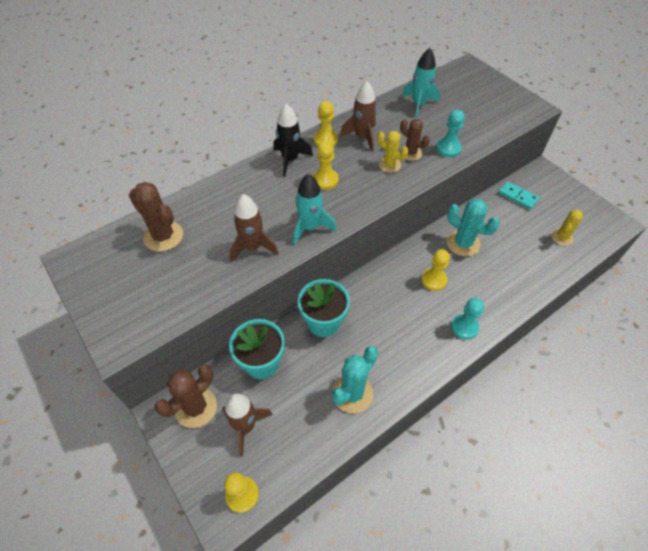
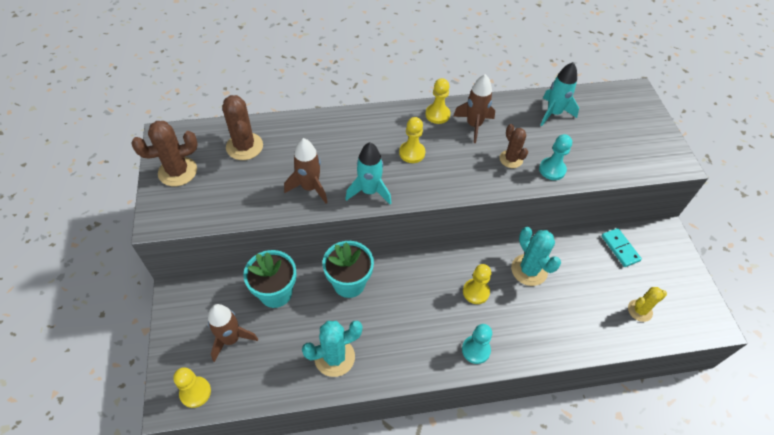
camera: 25 degrees right, 0 degrees up
brown cactus [155,365,217,428] -> brown cactus moved to [131,121,198,186]
black rocket [273,104,313,177] -> none
yellow cactus [377,131,409,173] -> none

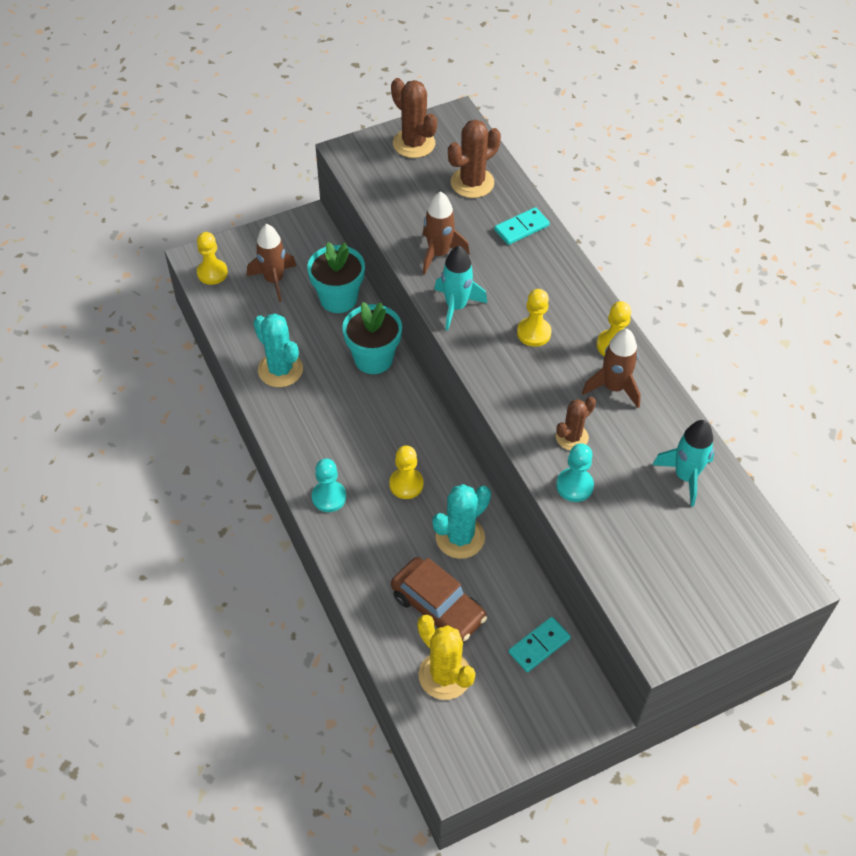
camera: 75 degrees right, 0 degrees up
yellow cactus [628,287,667,322] -> yellow cactus [417,615,476,700], size x1.55
none -> brown car [391,557,487,642]
none -> turquoise domino [494,207,550,245]

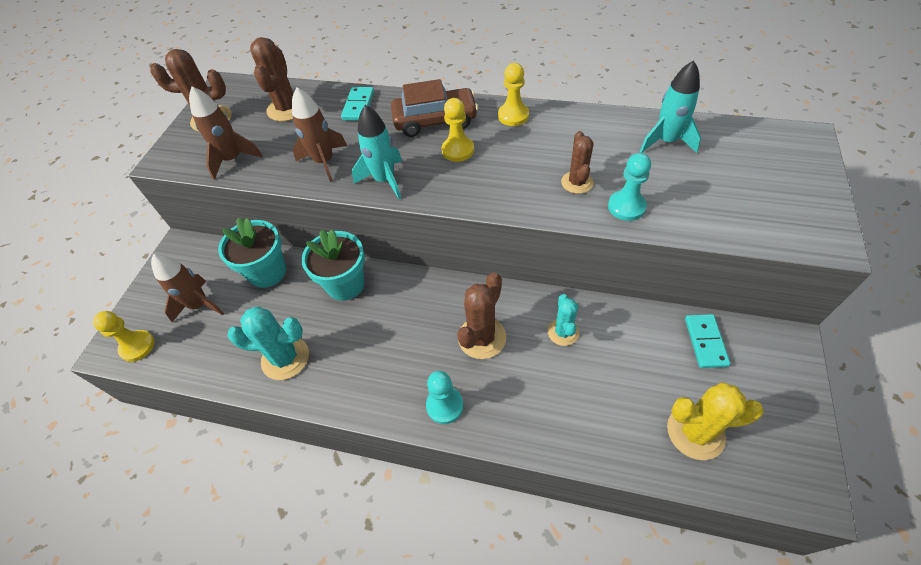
camera: 45 degrees left, 0 degrees up
yellow pawn [389,446,424,499] -> brown cactus [457,272,506,359]
brown car [391,557,487,642] -> brown car moved to [391,79,478,137]
turquoise cactus [432,484,491,559] -> turquoise cactus [548,294,579,346], size x0.64
brown rocket [582,329,641,408] -> brown rocket moved to [189,86,263,180]

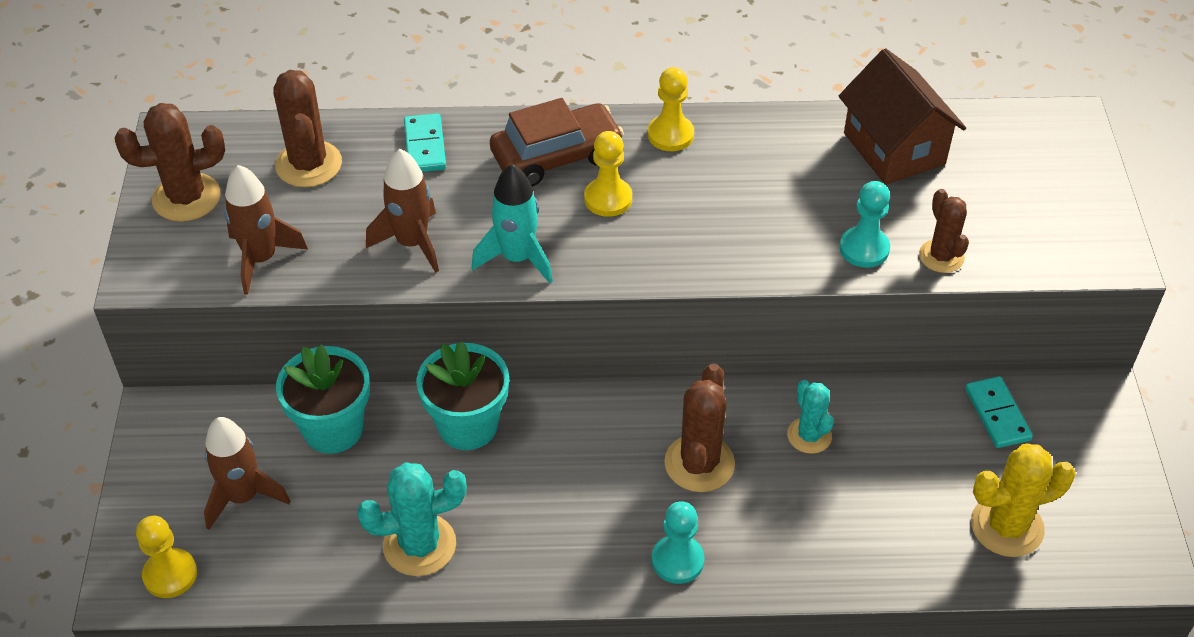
camera: 20 degrees left, 5 degrees down
brown cactus [561,131,594,194] -> brown cactus moved to [919,189,969,273]
turquoise rocket [640,60,701,153] -> brown house [839,48,966,185]

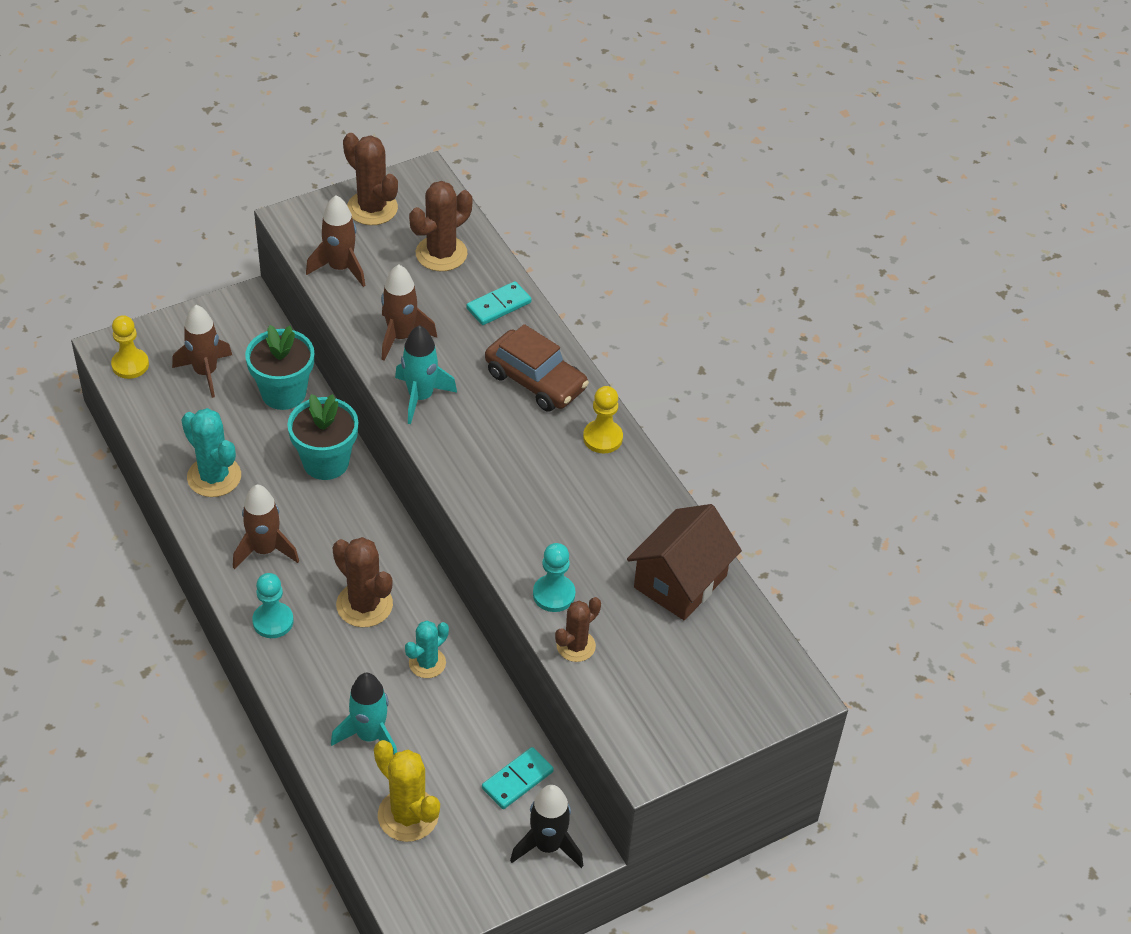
camera: 60 degrees right, 0 degrees up
yellow pawn [584,131,632,217] -> none
brown cactus [664,363,735,492] -> brown cactus turned 60 degrees clockwise [333,537,393,627]
none -> brown rocket [233,485,299,569]
none -> turquoise rocket [331,673,397,754]
none -> black rocket [510,785,583,868]

